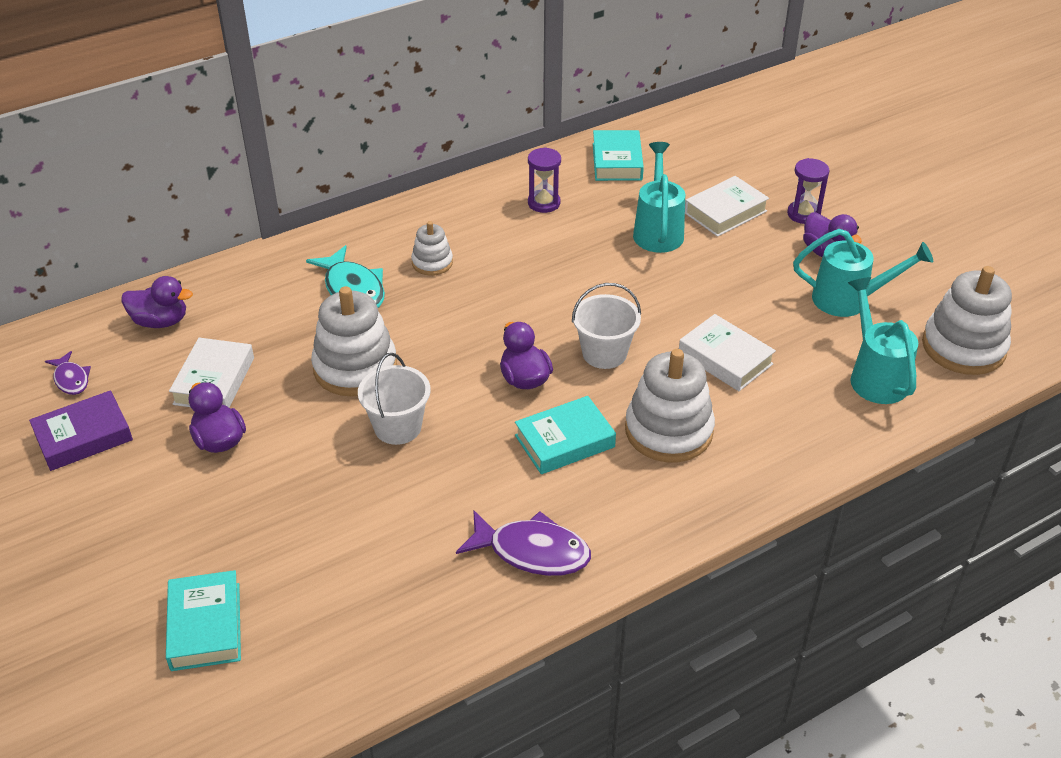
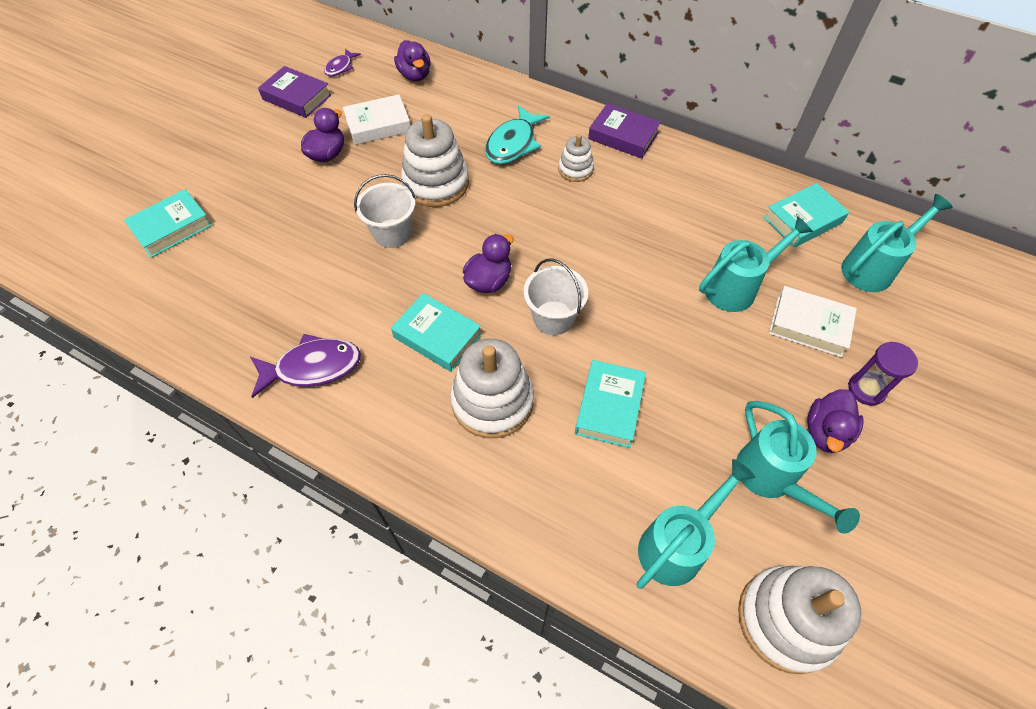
camera: 60 degrees right, 15 degrees up
purple fish [456,510,591,576] -> purple fish turned 90 degrees counterclockwise [250,334,361,398]
purple hourglass [528,147,561,213] -> none
white book [679,314,776,391] -> turquoise book [575,360,646,448]
none -> purple book [588,103,661,159]
none -> turquoise watering can [841,194,953,292]

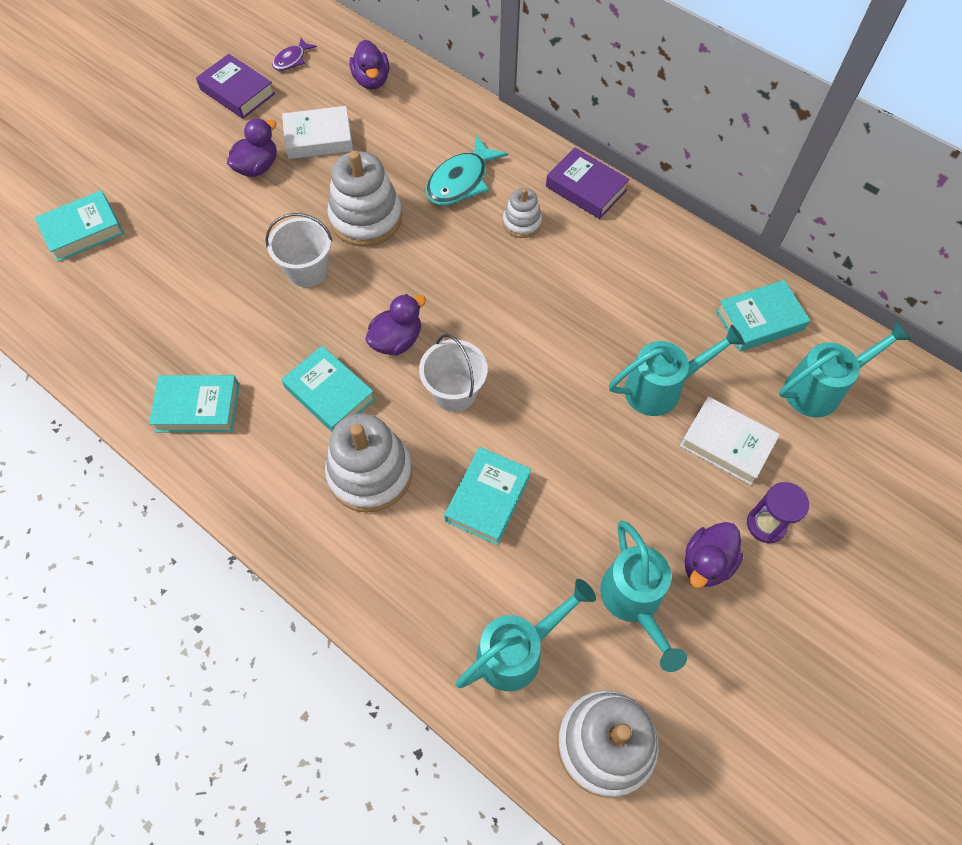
camera: 10 degrees right, 5 degrees up
purple fish [250,334,361,398] -> turquoise book [149,375,239,432]

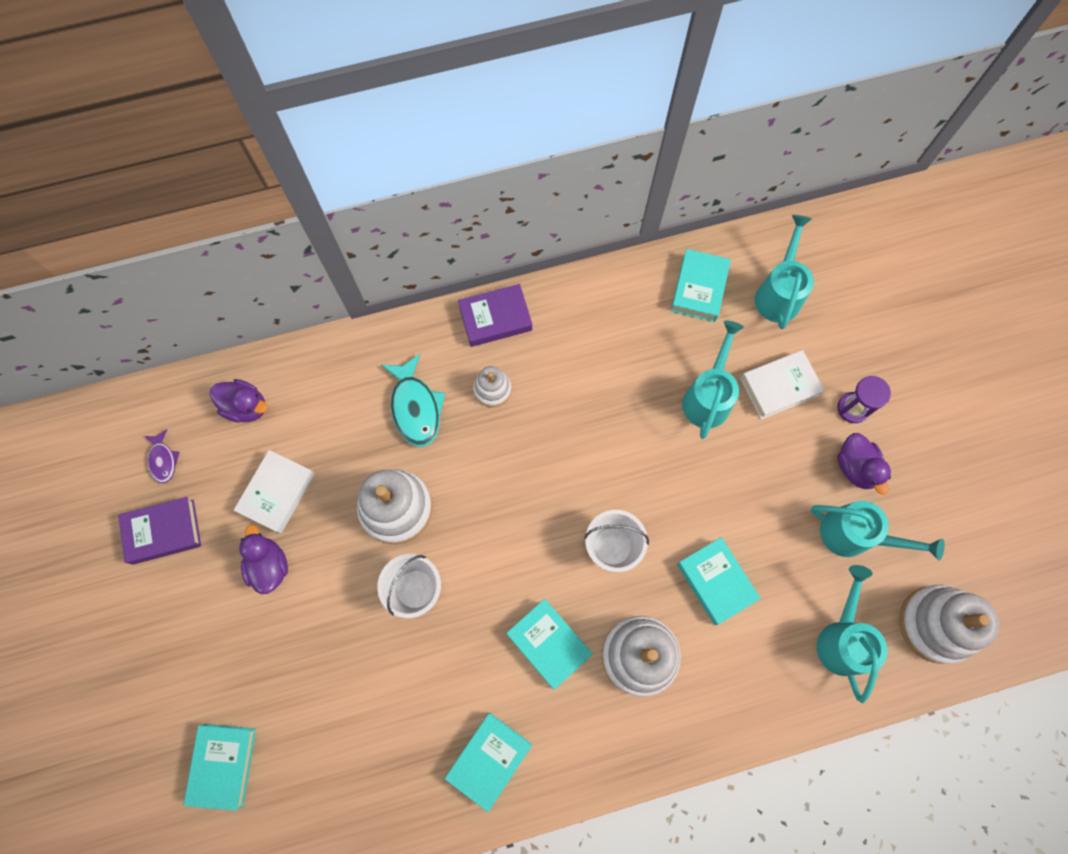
camera: 55 degrees left, 10 degrees up
turquoise book [281,346,375,432] -> turquoise book turned 60 degrees clockwise [506,599,593,690]
purple duck [365,294,426,355] -> none

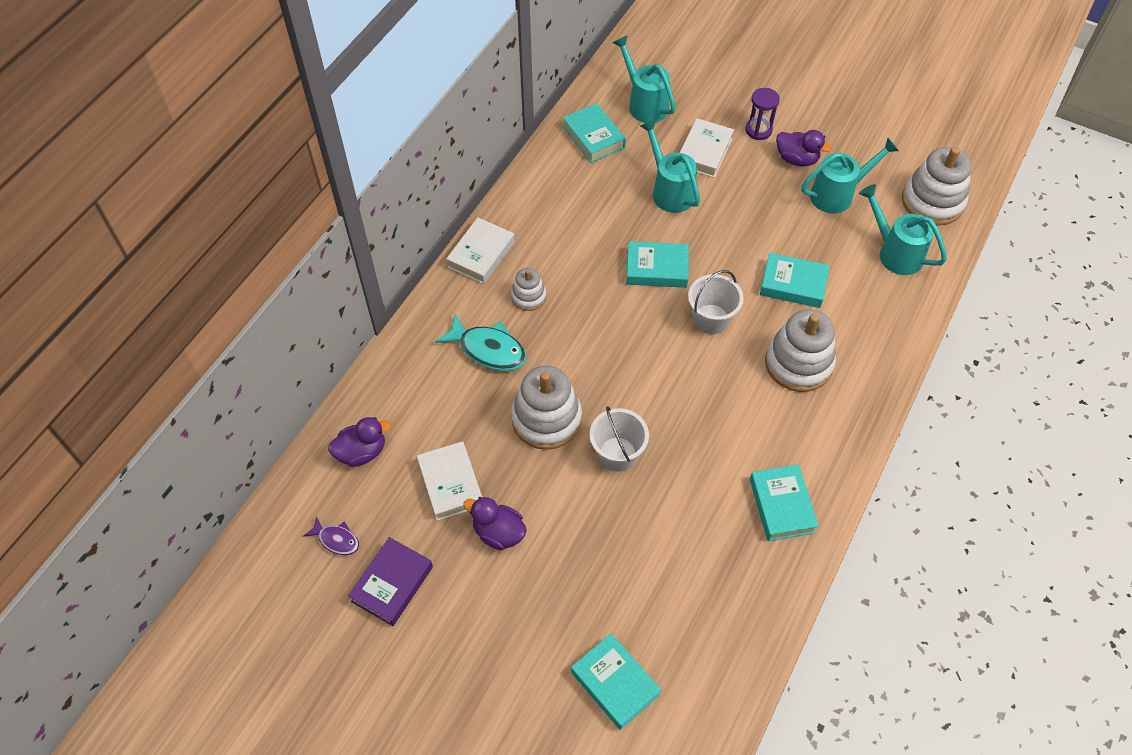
camera: 45 degrees left, 15 degrees down
purple book [458,284,532,347] -> white book [446,217,515,284]
turquoise book [506,599,593,690] -> turquoise book moved to [626,241,689,288]

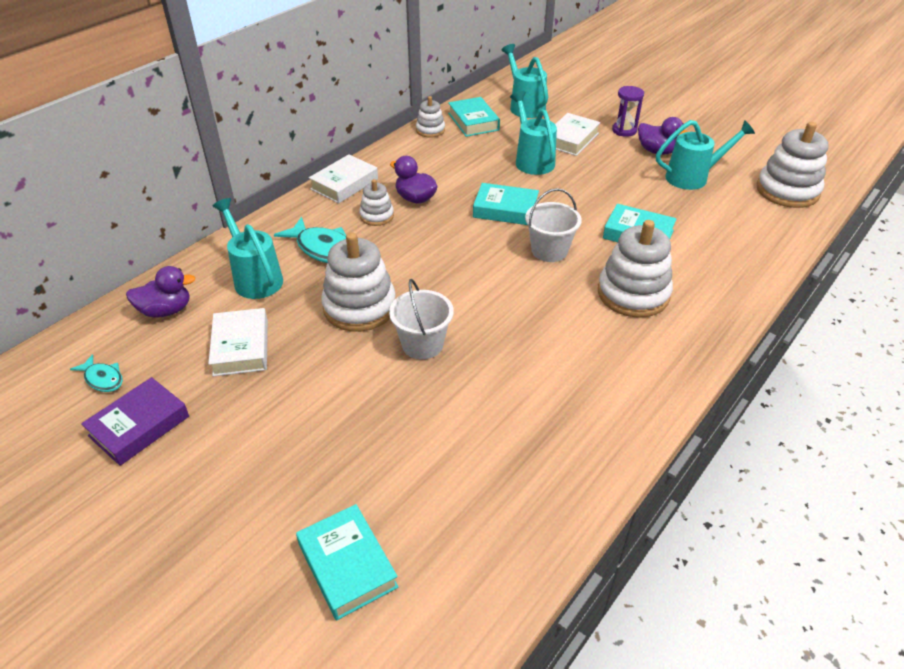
camera: 10 degrees right, 15 degrees down
purple fish [303,516,359,555] -> turquoise fish [70,354,123,392]
purple duck [463,497,527,550] -> purple duck moved to [390,156,438,203]
turquoise book [750,464,819,541] -> none
turquoise watering can [859,184,947,275] -> turquoise watering can moved to [213,198,283,299]
none -> white stacking toy [416,96,445,138]

